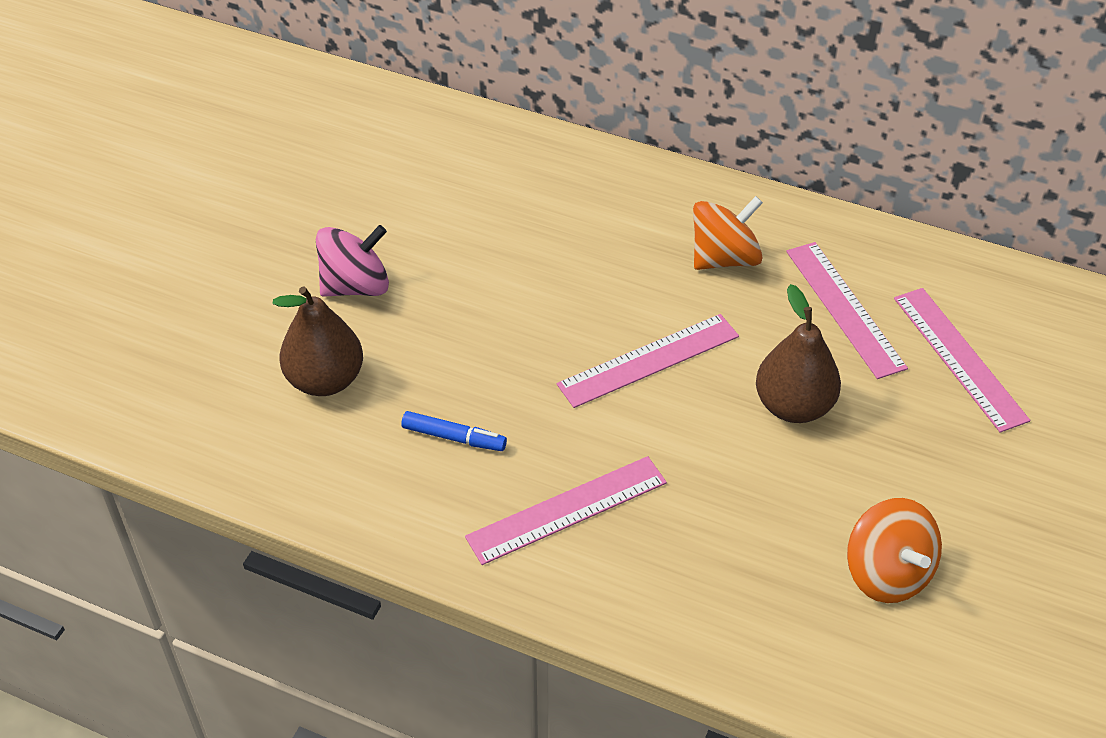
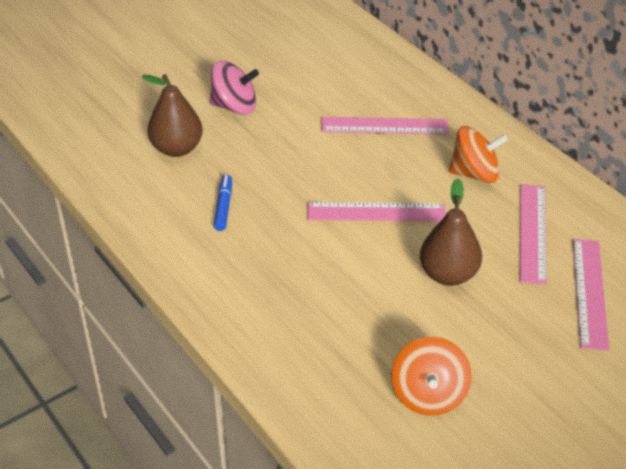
camera: 30 degrees right, 5 degrees down
blue marker [401,411,507,451] -> blue marker turned 135 degrees counterclockwise [214,175,232,231]
pink ruler [465,456,667,565] -> pink ruler moved to [321,117,449,135]

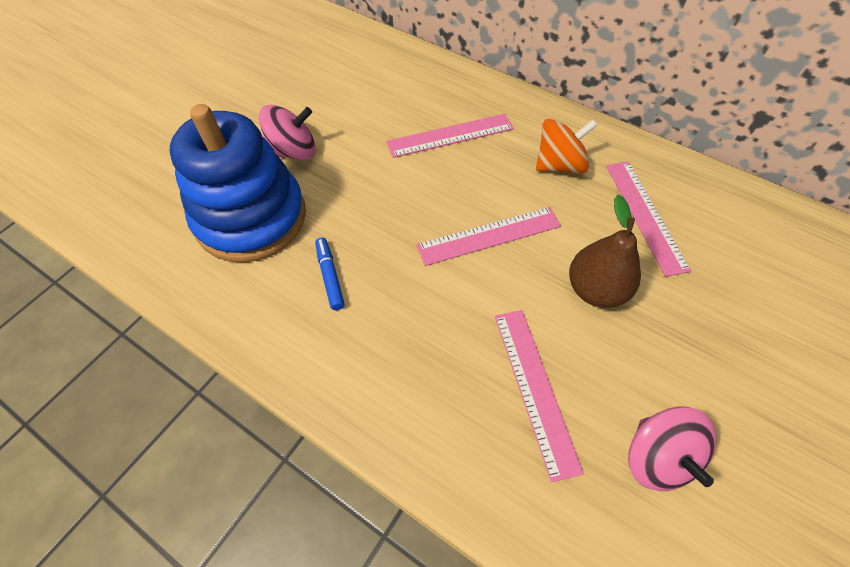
camera: 20 degrees left, 15 degrees up
brown pear [141,74,203,157] -> blue stacking toy [170,104,306,263]
orange spinning top [391,337,472,416] -> pink spinning top [628,406,717,491]
pink ruler [573,239,609,351] -> pink ruler moved to [495,310,584,482]

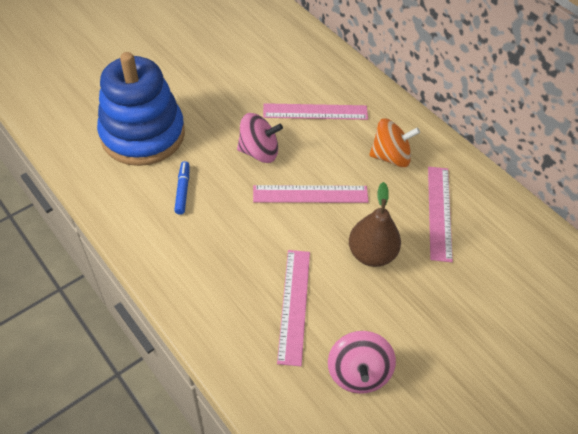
camera: 15 degrees right, 5 degrees down
pink spinning top [259,105,316,160] -> pink spinning top moved to [237,113,283,163]

